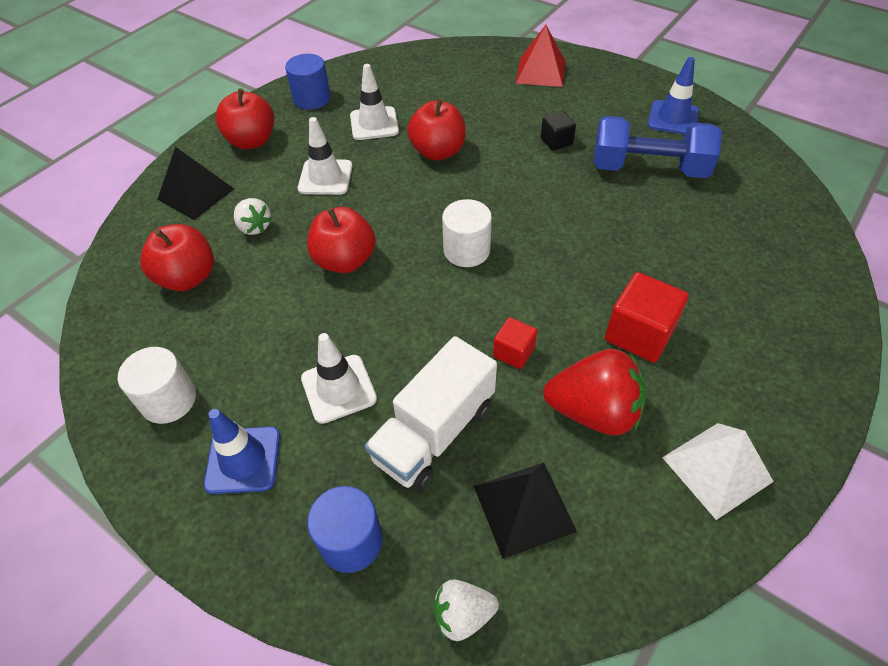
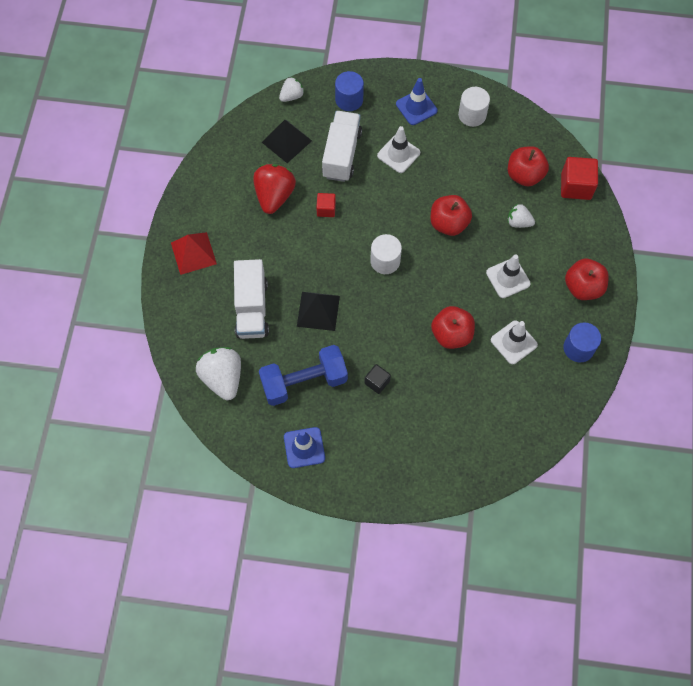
camera: 150 degrees right, 15 degrees up
black pyramid [157,147,234,220] -> black pyramid moved to [297,292,340,331]
red pyramid [516,25,565,87] -> red pyramid moved to [171,232,217,275]
red strawberry [543,349,647,435] -> red strawberry turned 120 degrees clockwise [253,164,296,214]
red cube [605,272,689,362] -> red cube moved to [561,157,598,200]
white pyramid [662,423,774,520] -> none
none -> white strawberry [196,347,241,400]
none -> white truck [234,259,269,339]

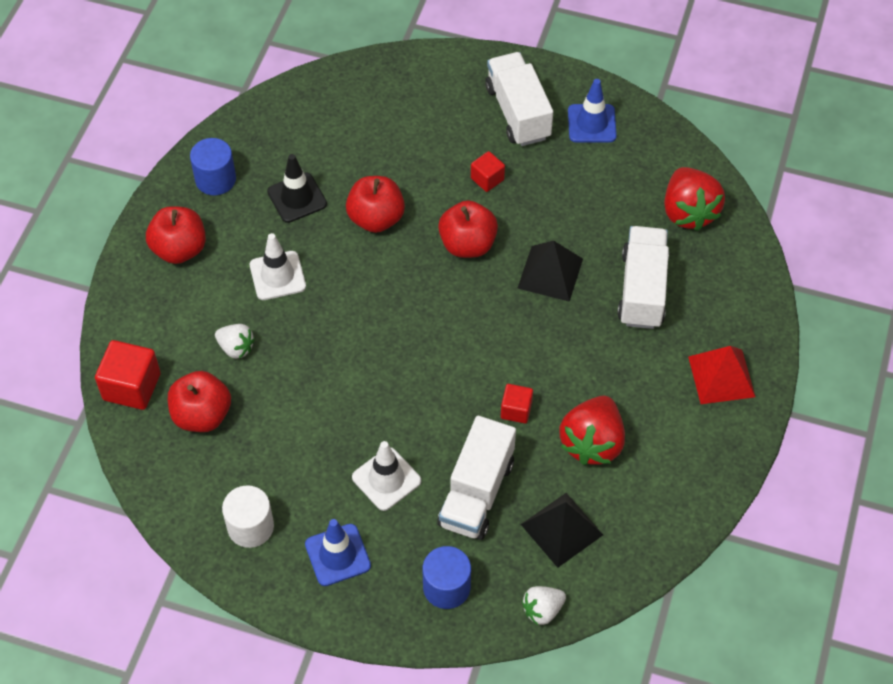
camera: 170 degrees left, 10 degrees down
white strawberry [196,347,241,400] -> red strawberry [664,167,725,231]
blue dumbbell [259,345,348,406] -> none
black cube [364,364,391,394] -> red cube [471,151,505,192]
white cylinder [370,234,402,274] -> none
red apple [430,195,472,236] -> red apple moved to [438,200,498,258]
white traffic cone [491,321,538,364] -> black traffic cone [267,154,327,223]
none -> white truck [485,52,553,146]

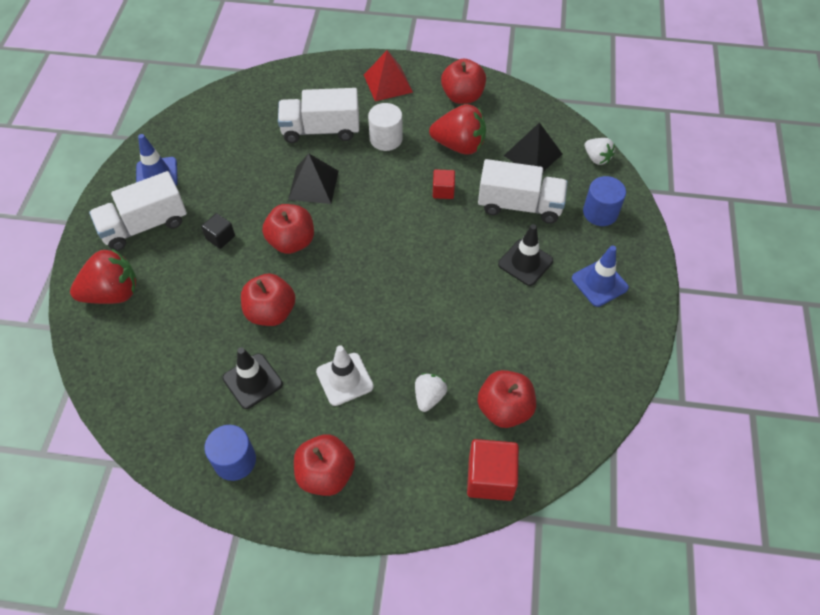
camera: 100 degrees left, 0 degrees up
white cylinder [222,485,274,548] -> white cylinder moved to [368,103,403,151]
white traffic cone [352,441,421,511] -> black traffic cone [498,224,553,286]
red cube [471,151,505,192] -> black cube [201,213,235,249]
red strawberry [664,167,725,231] -> red strawberry moved to [70,248,137,304]
none -> red apple [441,59,486,104]

